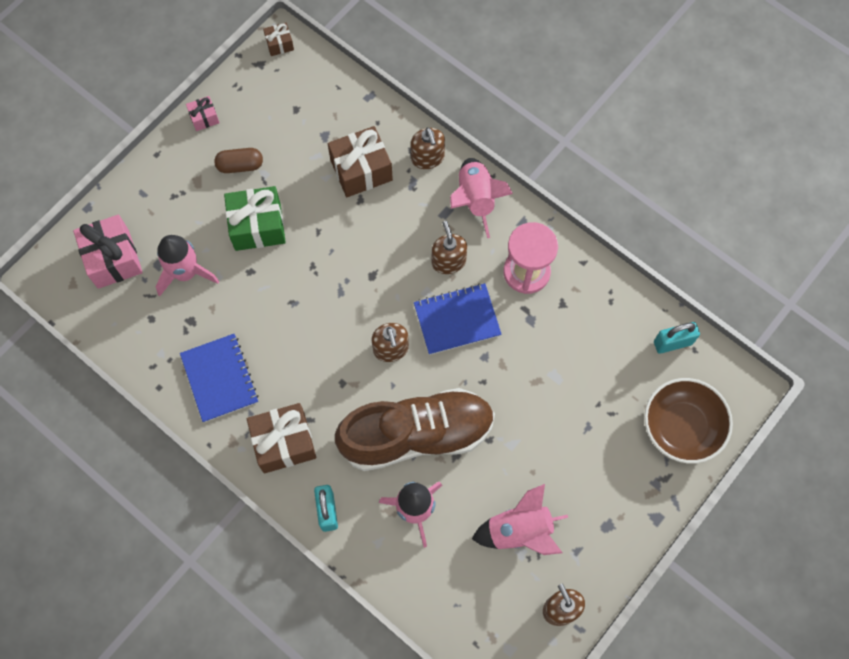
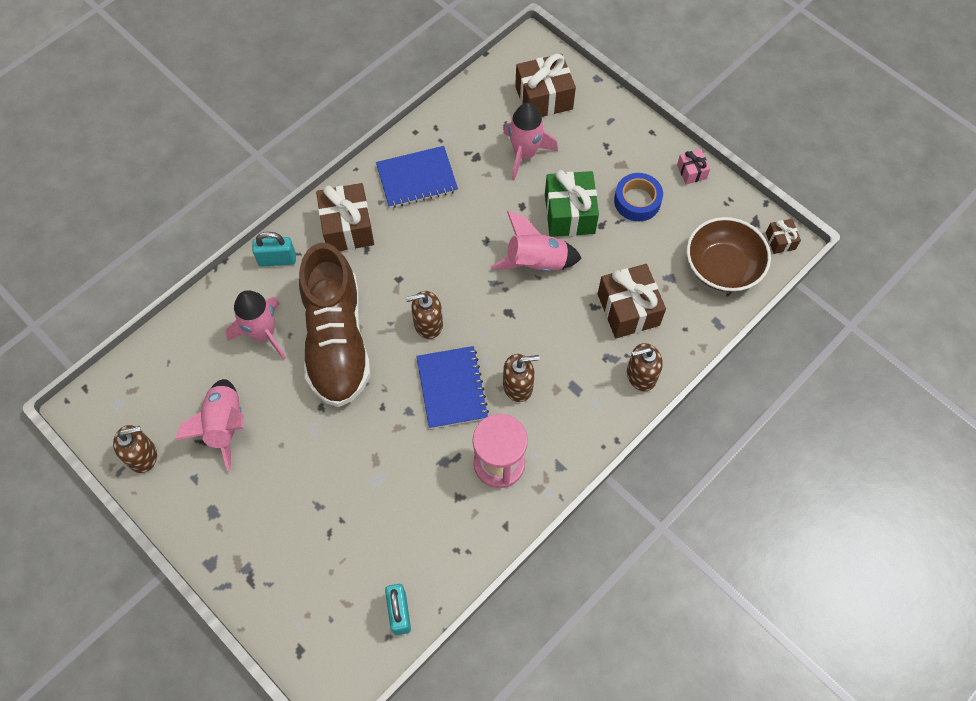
camera: 95 degrees right, 5 degrees down
pink gift [73,215,143,289] -> brown gift [515,54,576,117]
brown capsule [214,148,263,173] -> blue tape [614,173,663,221]
pink rocket [450,158,513,238] -> pink rocket moved to [491,211,582,272]
brown bowl [644,378,733,464] -> brown bowl moved to [687,217,771,292]

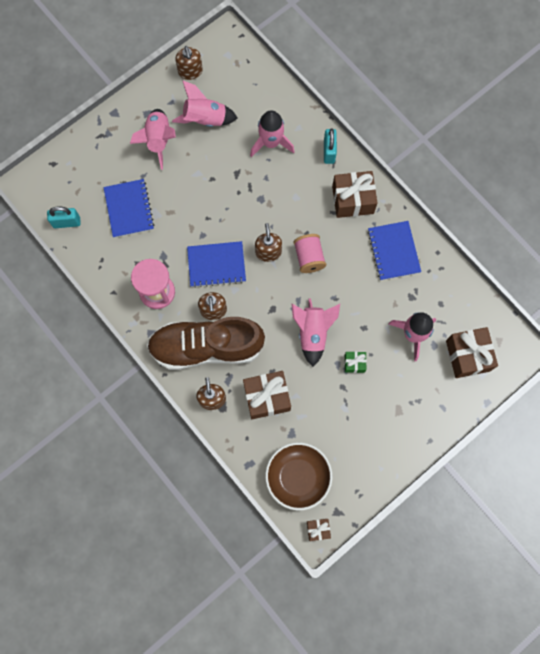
camera: 95 degrees right, 10 degrees up
brown shoe [299,243,371,407] -> brown shoe moved to [147,317,265,370]
green gift [545,170,599,237] -> green gift [344,352,367,373], size x0.50
blue tape [614,173,663,221] -> none
pink gift [677,149,710,185] -> none
none -> blue notebook [103,179,155,238]
none -> pink rocket [130,109,176,170]
none -> pink spool [294,234,326,273]

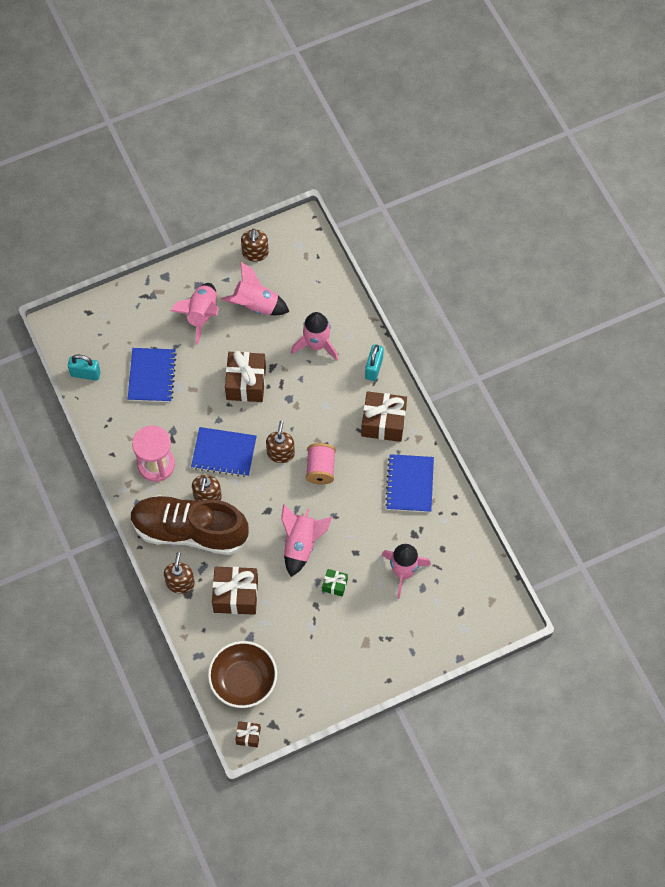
camera: 15 degrees right, 10 degrees down
brown gift [446,327,498,378] -> brown gift moved to [225,351,266,402]

